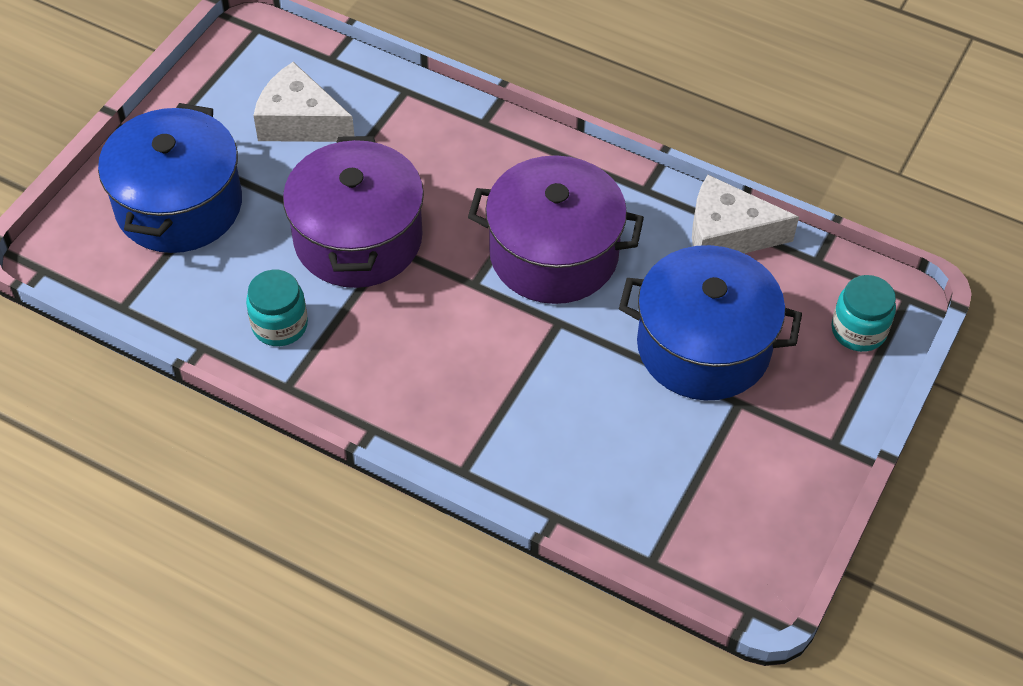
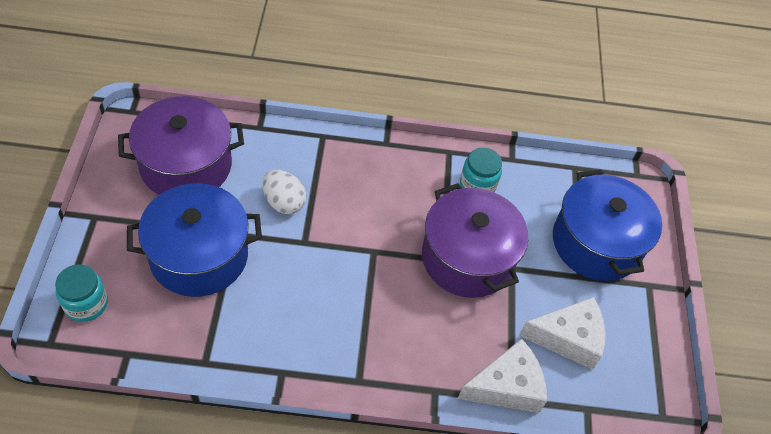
camera: 150 degrees right, 0 degrees up
purple pot [468,155,644,304] -> purple pot moved to [118,96,244,195]
white cheese [692,175,799,253] -> white cheese moved to [458,339,547,413]
none -> white egg [262,170,306,214]

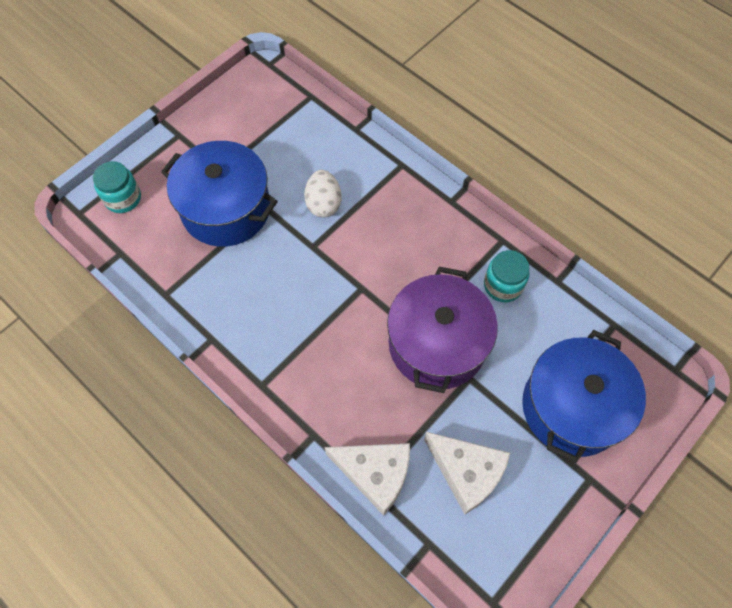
camera: 45 degrees right, 10 degrees up
purple pot [118,96,244,195] -> none

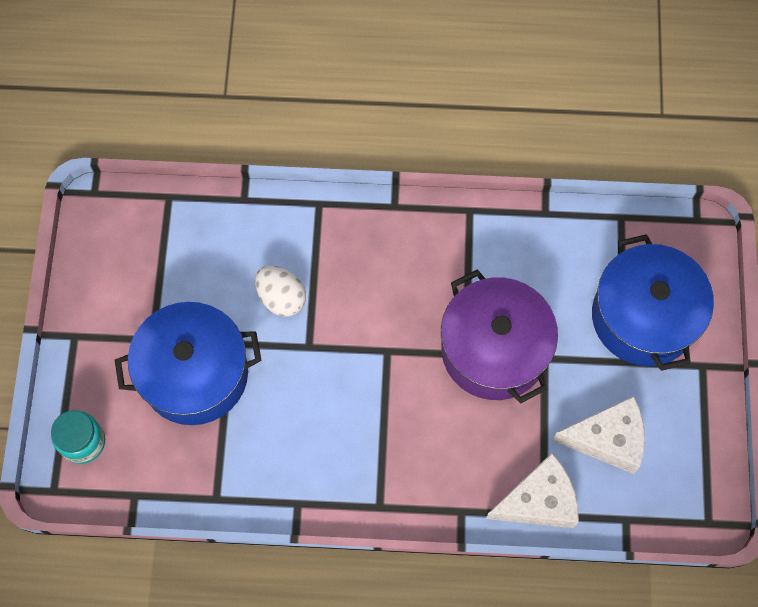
camera: 40 degrees left, 5 degrees up
turquoise jar [484,250,530,302] -> none

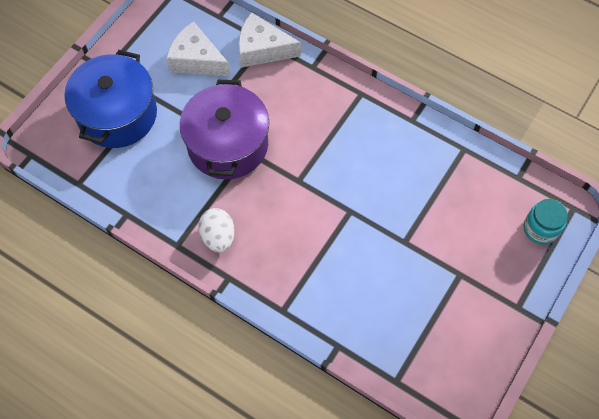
camera: 150 degrees left, 5 degrees down
blue pot [115,302,262,425] -> none
white egg [255,266,306,317] -> white egg moved to [198,208,235,253]

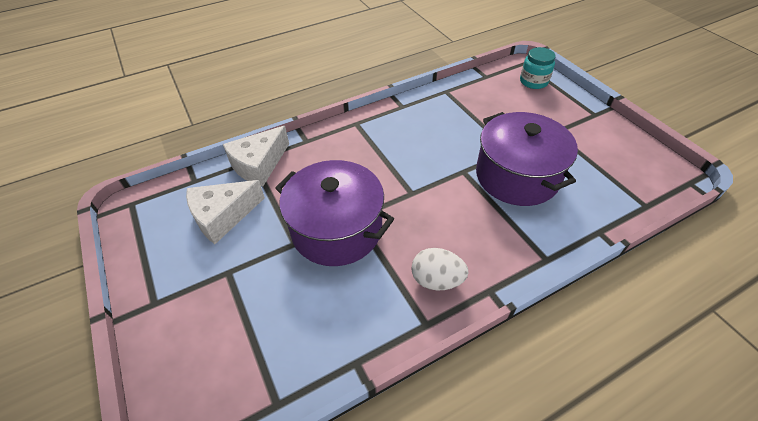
camera: 60 degrees left, 15 degrees down
blue pot [65,50,157,148] -> none
none -> purple pot [476,112,578,206]

